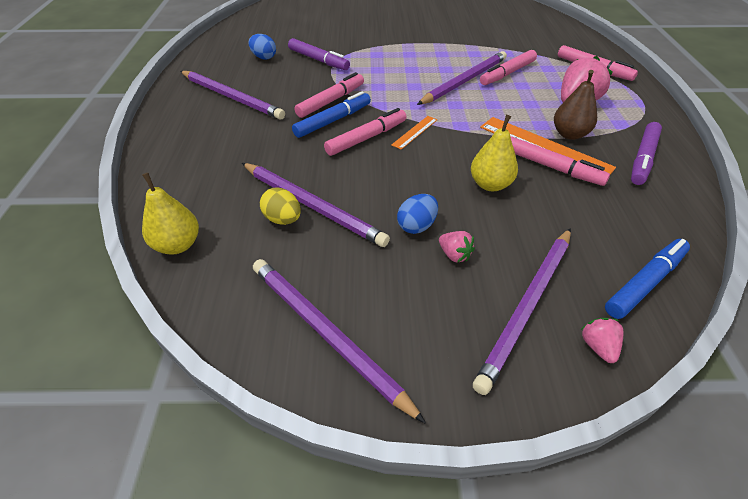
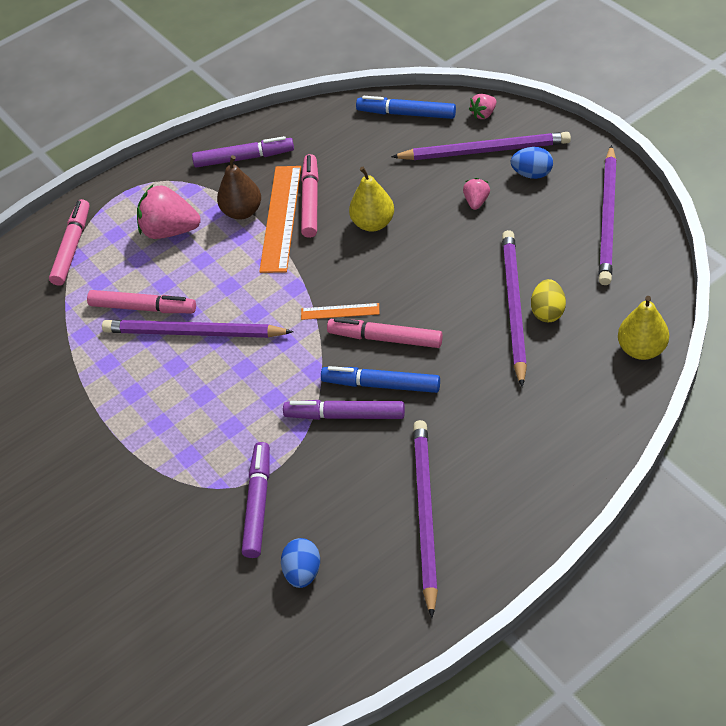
camera: 120 degrees left, 5 degrees up
pink marker [294,72,364,118] -> purple marker [283,400,405,420]
blue egg [397,194,438,234] -> blue egg moved to [511,147,553,179]

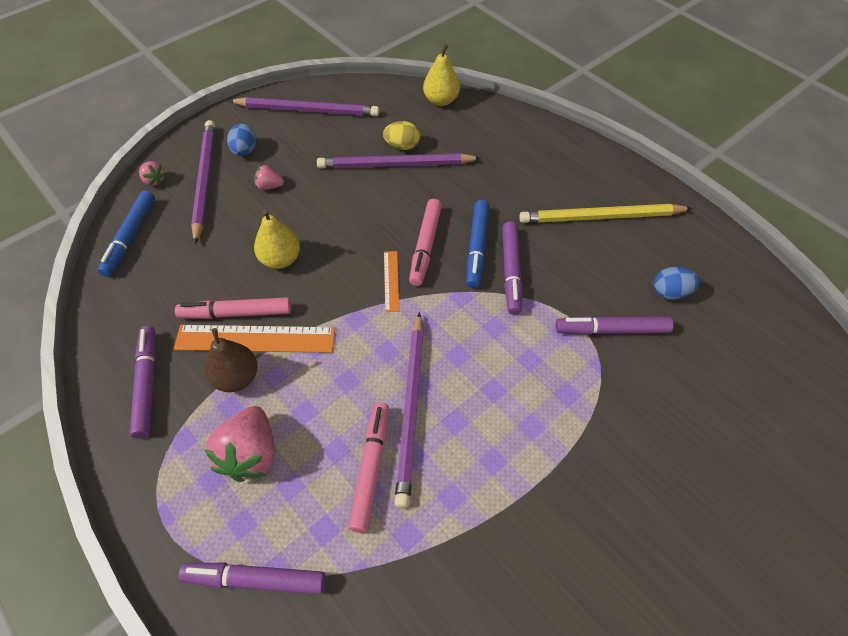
camera: 100 degrees left, 5 degrees up
pink marker [49,199,90,286] -> purple marker [179,563,325,594]
purple pencil [413,420,438,618] -> yellow pencil [519,204,693,223]

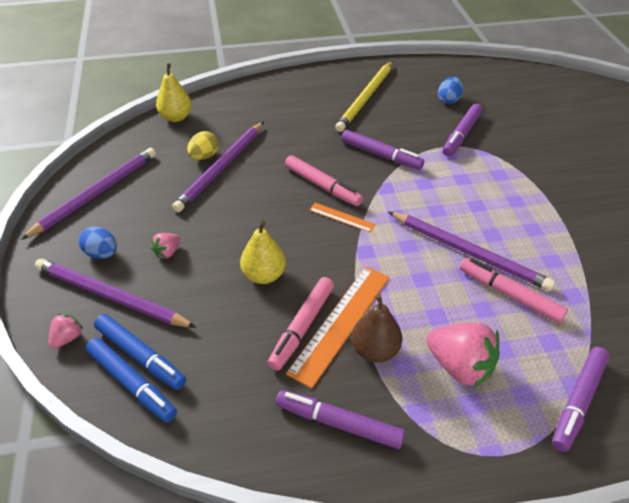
camera: 60 degrees left, 10 degrees down
pink strawberry [139,161,166,186] -> pink strawberry turned 45 degrees counterclockwise [49,313,83,348]
blue marker [466,200,489,288] -> blue marker moved to [94,314,186,390]

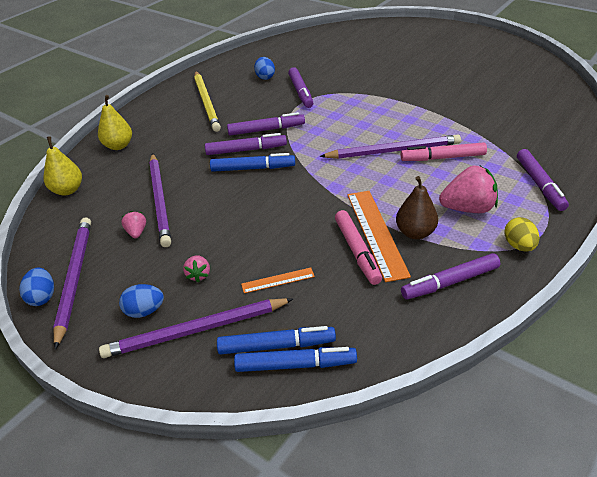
camera: 40 degrees left, 5 degrees down
pink strawberry [49,313,83,348] -> pink strawberry moved to [121,211,146,238]
yellow egg [187,131,219,160] -> yellow egg moved to [504,217,539,252]
yellow pear [240,221,286,284] -> yellow pear moved to [98,95,132,150]
pink marker [285,155,363,206] -> blue marker [210,153,295,172]
orange ruler [310,203,376,233] -> orange ruler moved to [241,268,315,293]
none -> blue egg [19,268,54,306]
none -> purple marker [205,133,287,155]

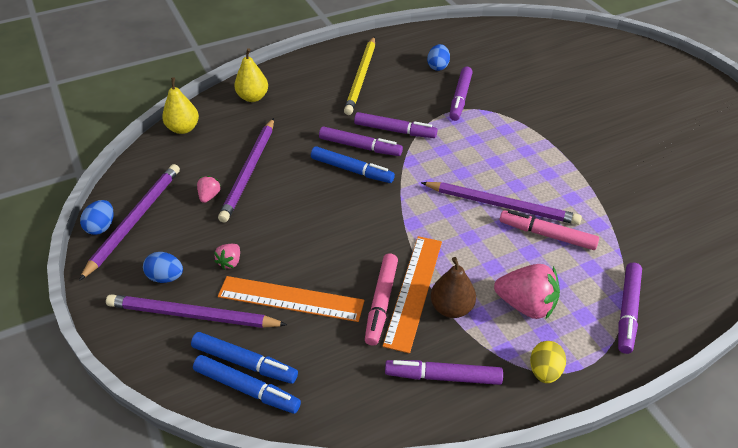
camera: 25 degrees right, 5 degrees up
orange ruler [241,268,315,293] -> orange ruler [218,276,365,322], size x1.98

